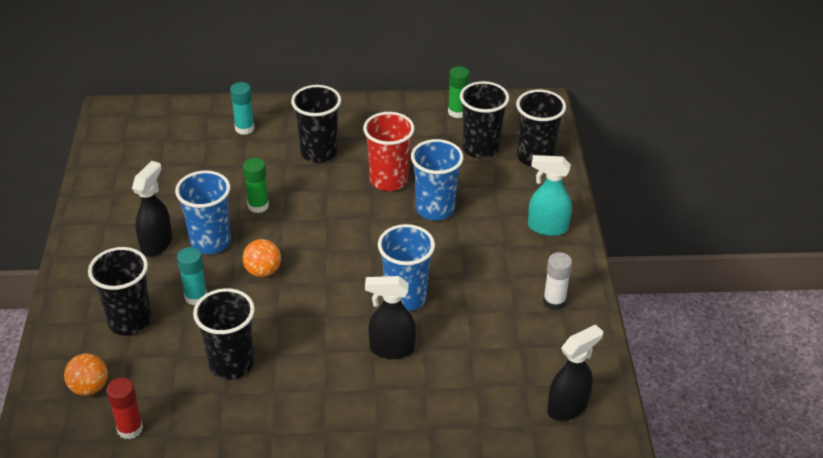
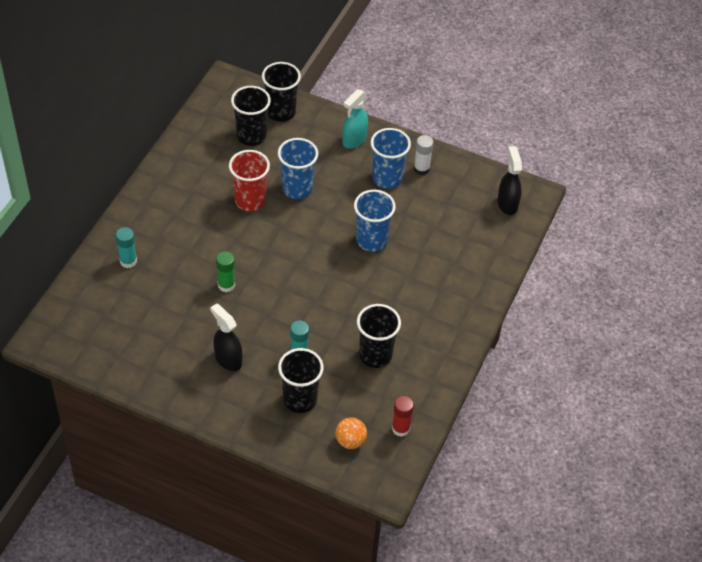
camera: 65 degrees left, 10 degrees up
blue cup [175,170,231,254] -> blue cup moved to [371,128,411,189]
orange ball [243,239,281,277] -> none
black cup [291,85,341,163] -> none
black spray bottle [365,276,416,359] -> none
green glue stick [448,66,470,118] -> none

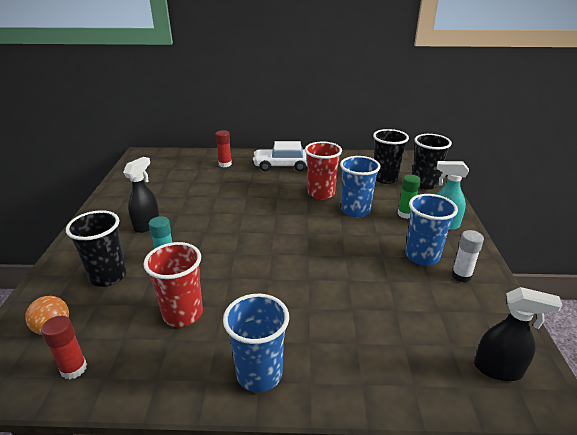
camera: 70 degrees right, 20 degrees down
turquoise glue stick [116,227,137,268] -> red glue stick [216,130,232,167]
green glue stick [216,251,235,292] -> green glue stick moved to [398,175,421,219]
blue cup [354,190,396,252] -> blue cup moved to [223,294,289,392]
black cup [357,304,401,368] -> red cup [144,242,203,327]
black spray bottle [498,146,522,215] -> black spray bottle turned 45 degrees clockwise [474,287,562,381]
none -> white car [253,141,307,171]

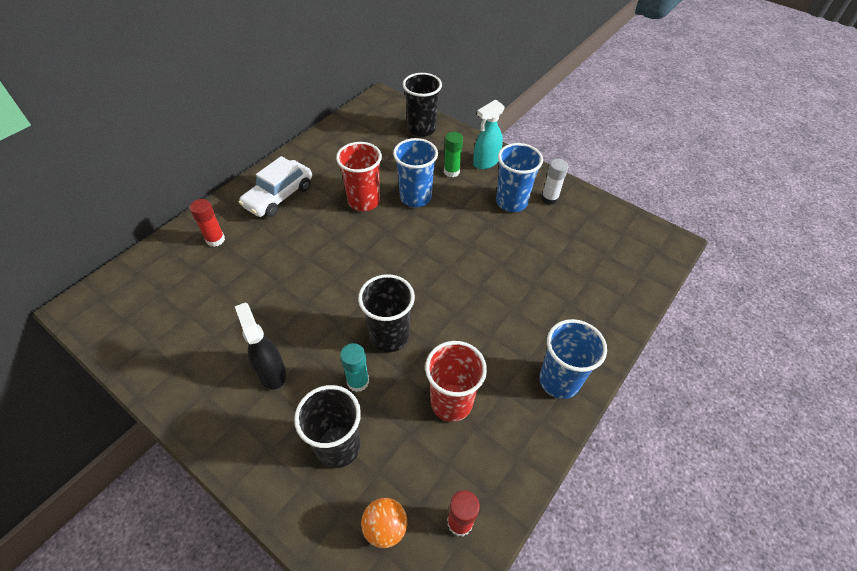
camera: 55 degrees left, 20 degrees up
black cup [373,129,409,184] -> black cup moved to [358,274,415,352]
black spray bottle [474,287,562,381] -> none

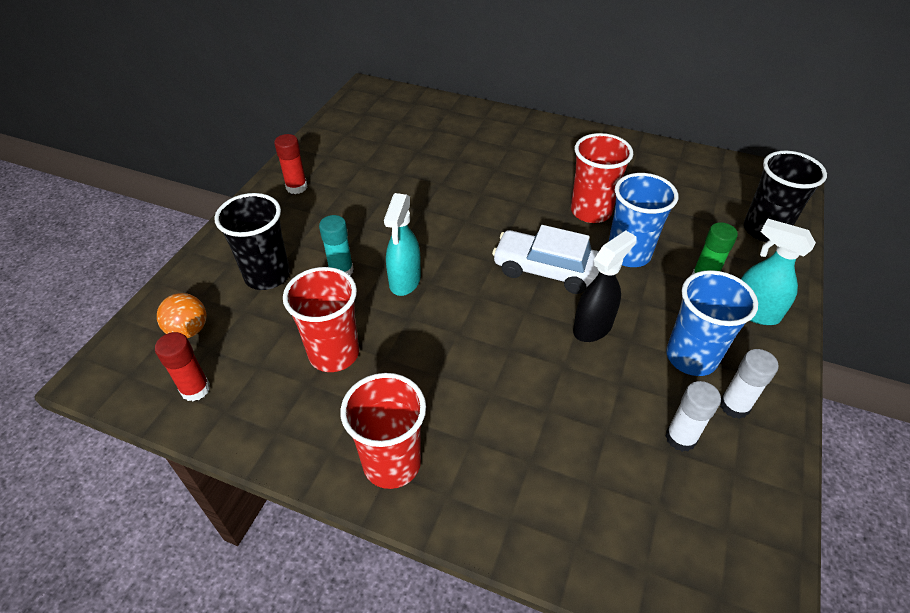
camera: 75 degrees right, 5 degrees down
red glue stick [190,199,225,247] -> red glue stick moved to [274,134,307,194]
black spray bottle [235,303,286,390] -> black spray bottle moved to [573,231,637,342]
white car [239,156,312,217] -> white car moved to [492,225,599,294]
black cup [358,274,415,352] -> turquoise spray bottle [384,193,421,296]
blue cup [539,319,607,399] -> red cup [340,373,426,489]
none -> white glue stick [666,381,721,452]

